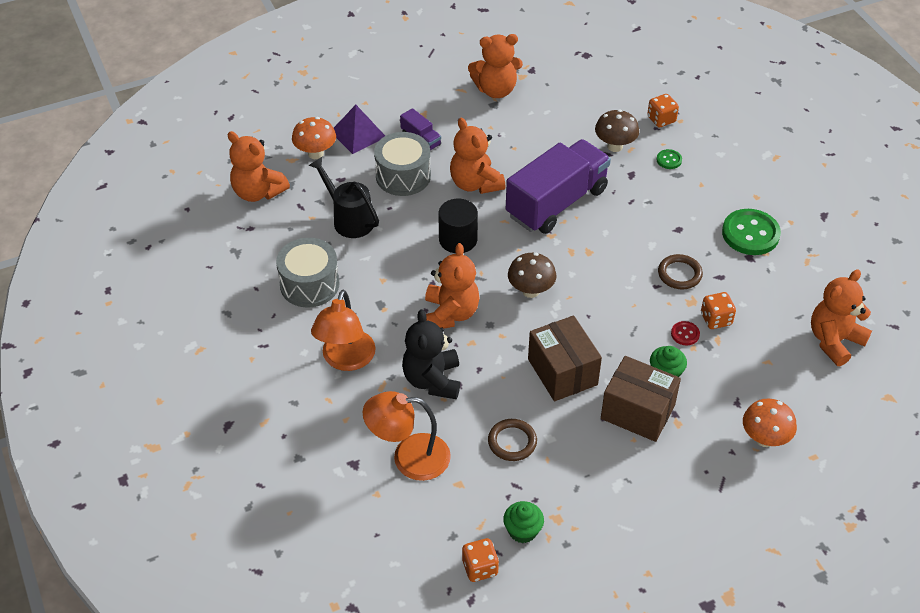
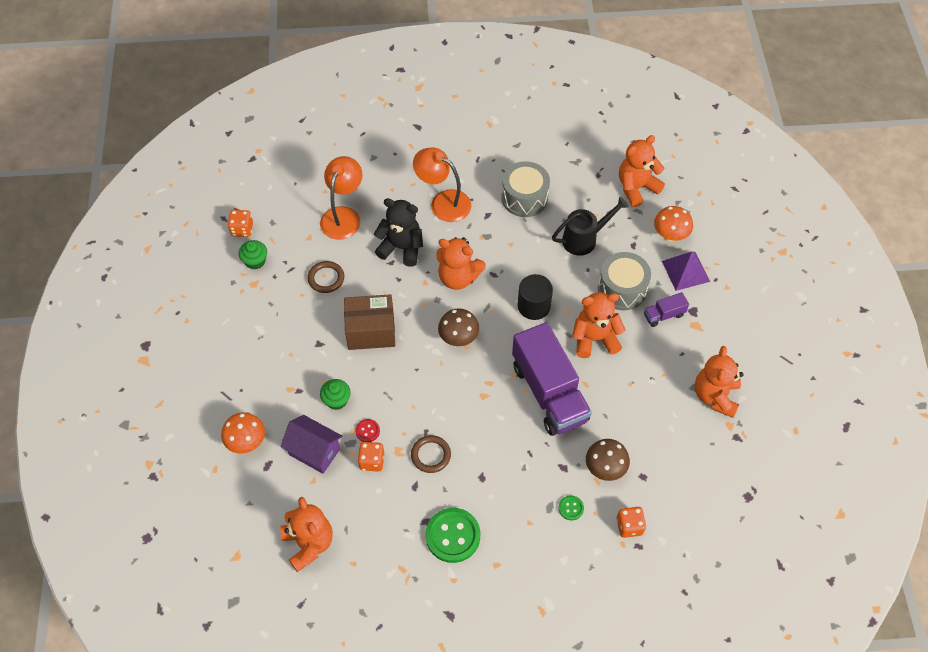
camera: 110 degrees right, 10 degrees up
brown box [601,356,681,442] -> none
none -> purple house [281,415,342,474]

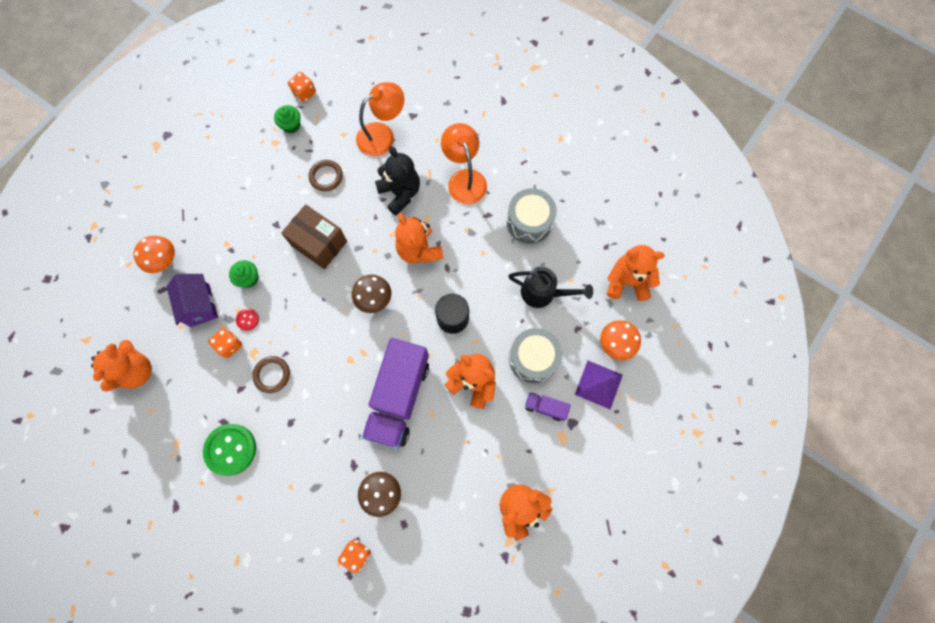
camera: 40 degrees right, 15 degrees up
green button [559,495,584,521] -> none

